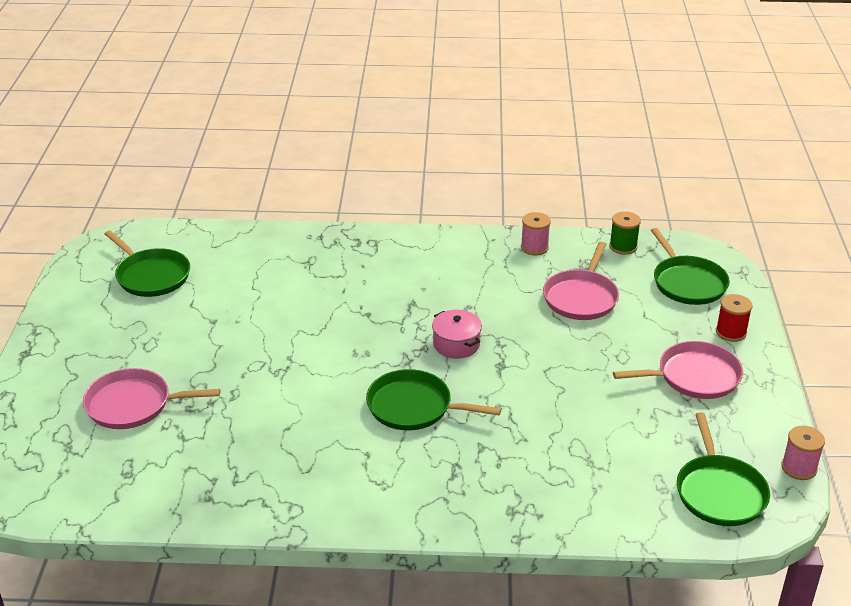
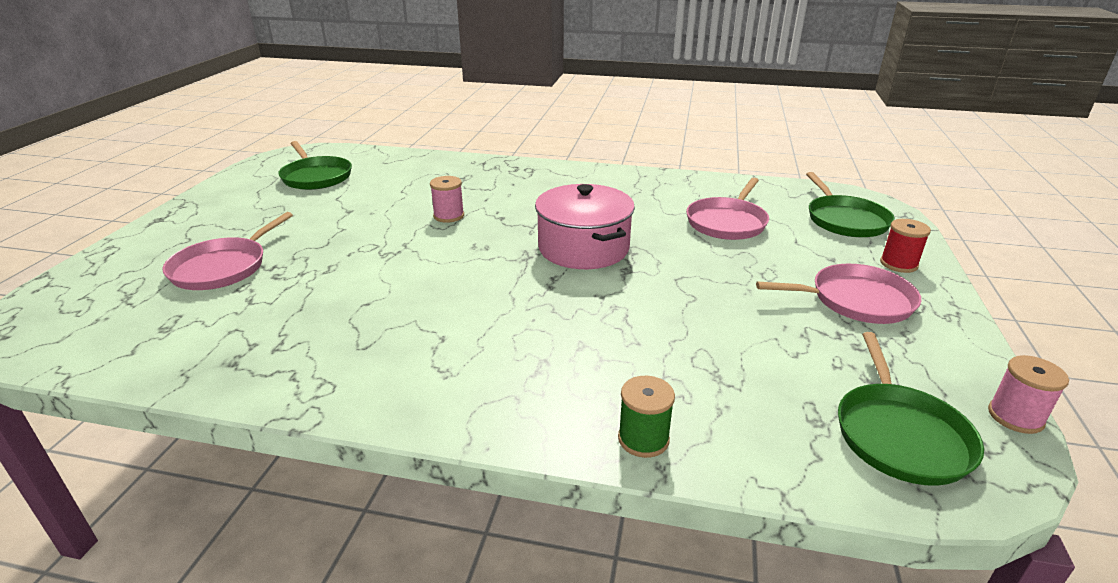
camera: 10 degrees right, 5 degrees down
pink pan [83,368,220,429] -> pink pan turned 75 degrees counterclockwise [162,212,293,290]
green pan [366,369,501,430] -> none
pink pot [432,310,482,359] -> pink pot [535,184,635,269], size x1.79
pink spool [521,212,551,255] -> pink spool moved to [430,176,464,223]
green spool [609,211,641,255] -> green spool moved to [618,376,675,458]

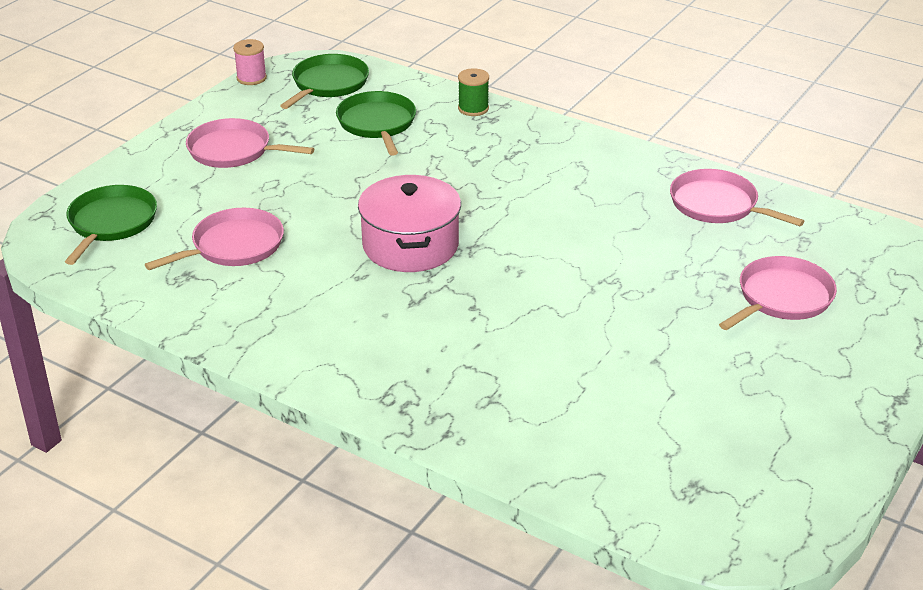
camera: 160 degrees left, 5 degrees up
green pan [278,141,352,190] -> green pan moved to [336,91,416,156]
pink spool [430,176,464,223] -> none
red spool [880,219,931,273] -> none
none -> pink pan [670,169,804,226]

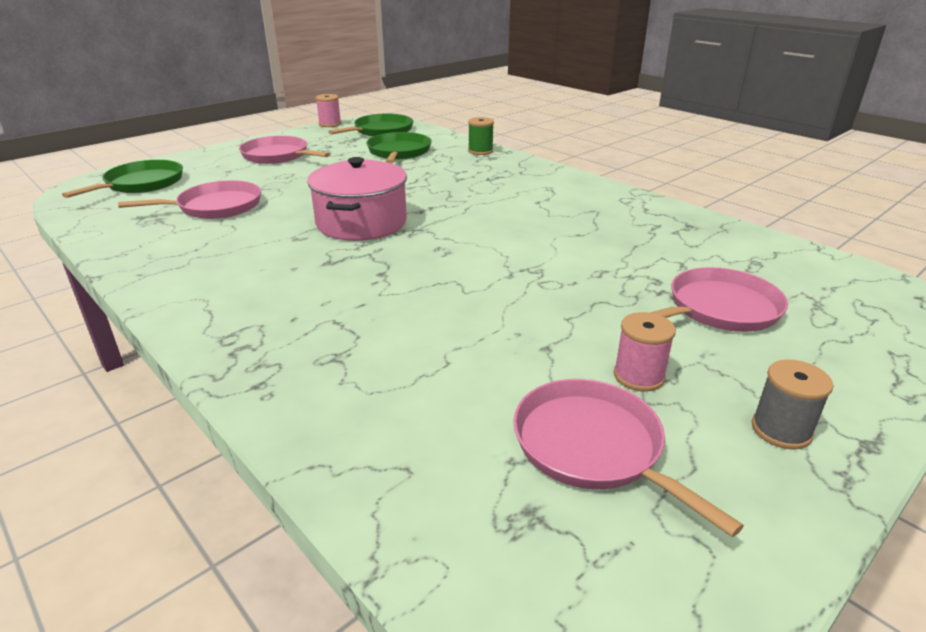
camera: 15 degrees right, 5 degrees down
pink pan [670,169,804,226] -> pink pan moved to [513,379,744,537]
none -> pink spool [614,312,676,392]
none -> grey spool [752,359,833,450]

